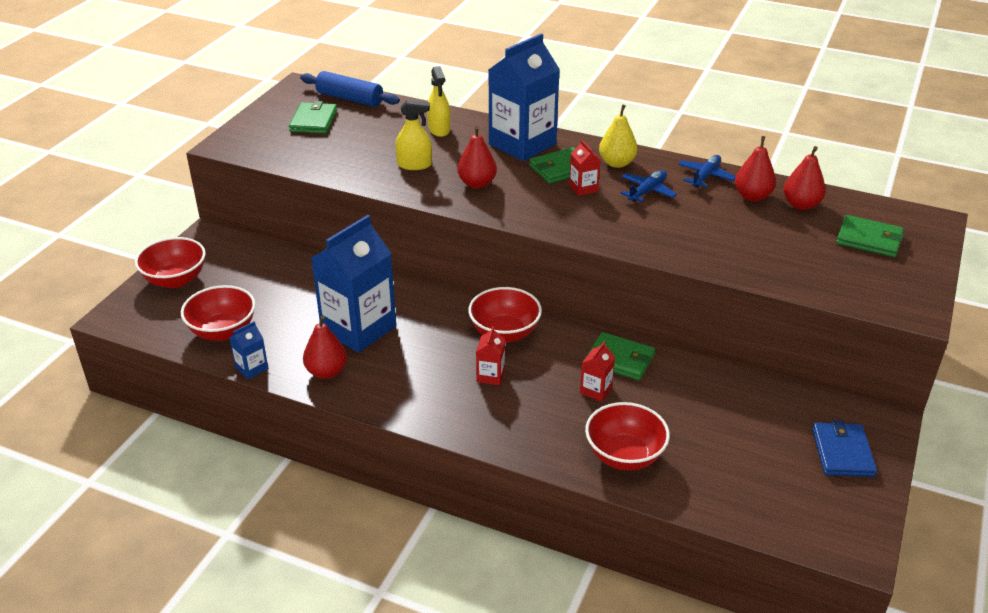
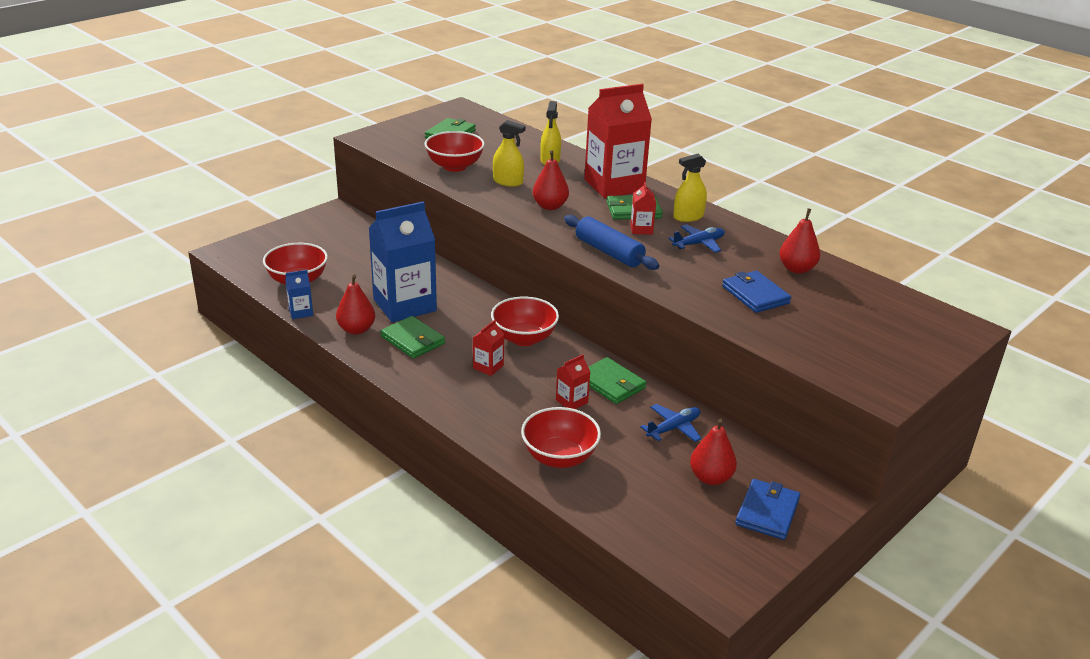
camera: 20 degrees right, 5 degrees down
red bowl [135,237,206,288] -> red bowl moved to [424,131,485,172]
blue rolling pin [300,71,400,107] -> blue rolling pin moved to [564,215,659,270]
blue carton [489,33,560,161] -> red carton [584,84,652,198]
yellow pear [599,104,638,168] -> yellow spray bottle [673,154,707,222]
blue plane [678,155,736,188] -> blue plane moved to [640,404,702,442]
red pear [784,146,826,210] -> red pear moved to [690,418,737,485]
green wallet [836,215,904,257] -> green wallet moved to [380,316,445,359]
none -> blue wallet [722,271,791,313]

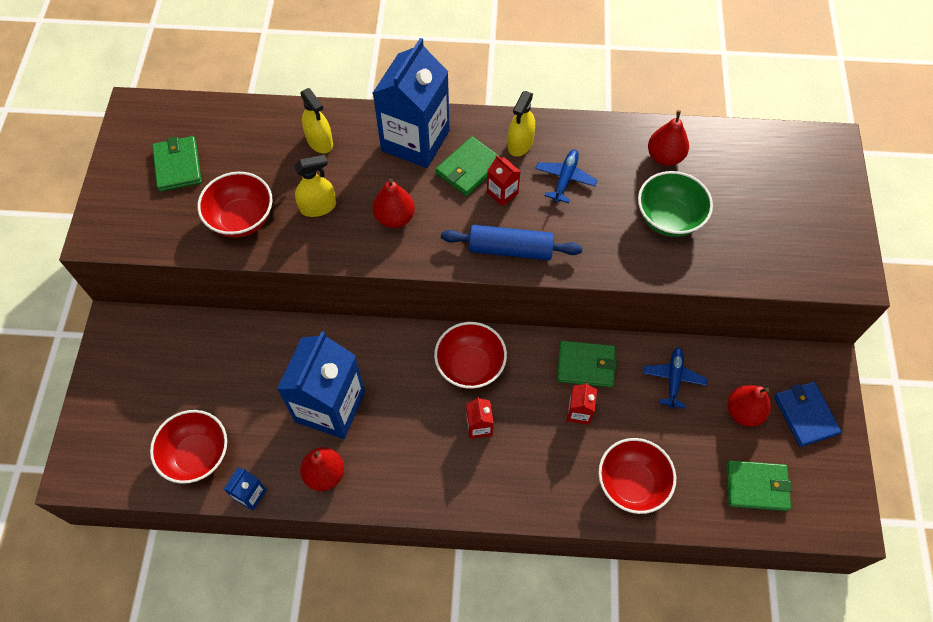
camera: 40 degrees left, 30 degrees up
green wallet [380,316,445,359] -> green wallet moved to [726,460,792,511]
red carton [584,84,652,198] -> blue carton [373,38,450,168]
blue wallet [722,271,791,313] -> green bowl [638,171,713,237]

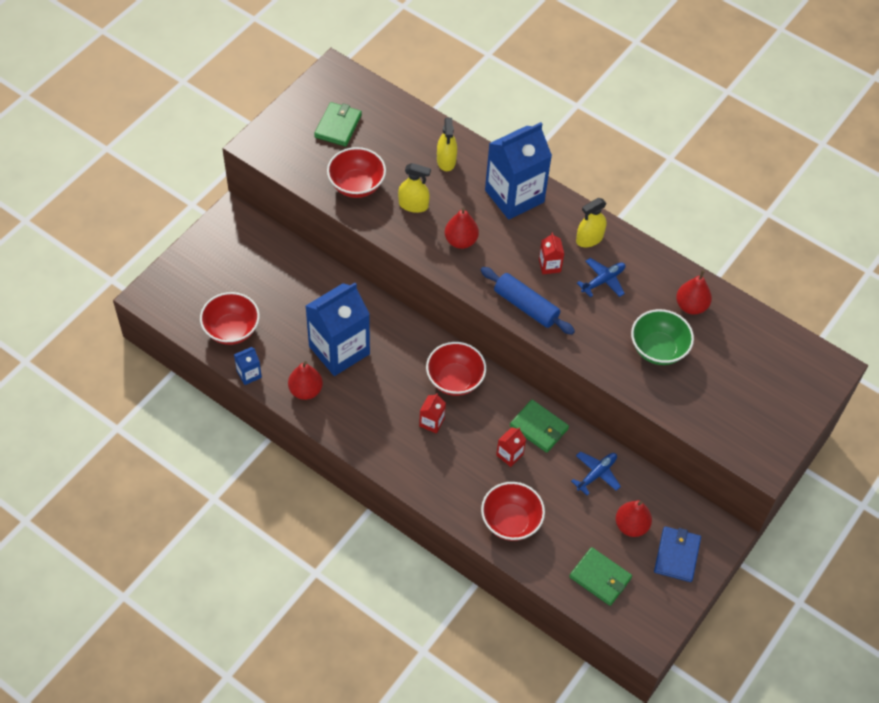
camera: 30 degrees right, 5 degrees down
green wallet [436,136,501,196] -> none

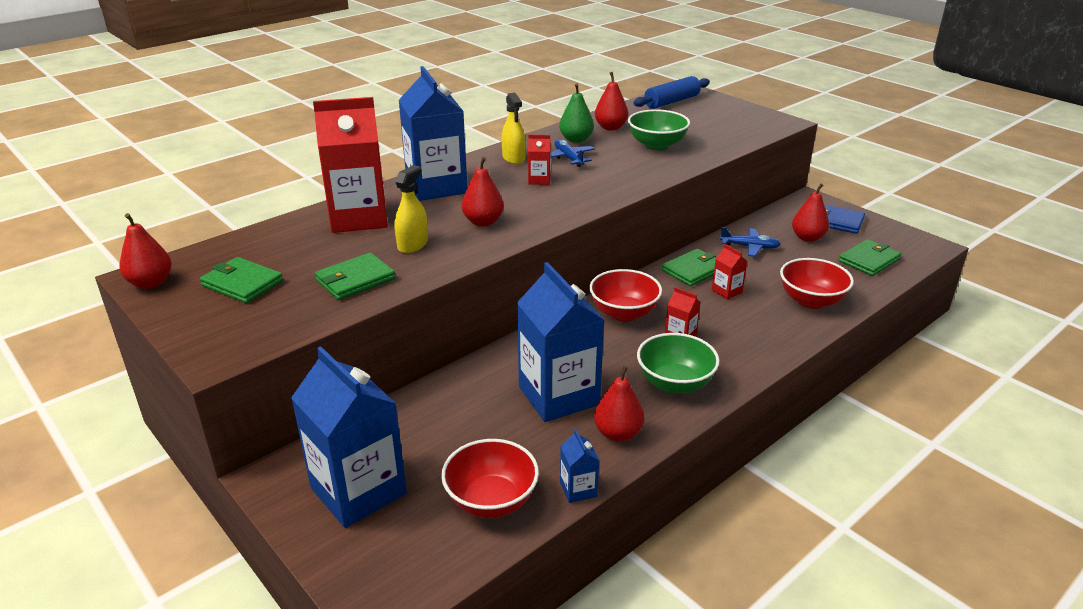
camera: 75 degrees left, 25 degrees down
red bowl [327,147,386,198] -> green wallet [315,253,396,300]
yellow spray bottle [437,118,457,171] -> red carton [313,97,388,233]
blue rolling pin [480,267,575,335] -> blue rolling pin moved to [633,76,710,109]
blue plane [571,451,621,495] -> blue plane turned 135 degrees clockwise [720,227,781,257]
none -> red pear [119,213,171,289]
none -> blue carton [291,346,407,528]
none -> green pear [559,83,594,143]
none -> green bowl [637,333,720,394]

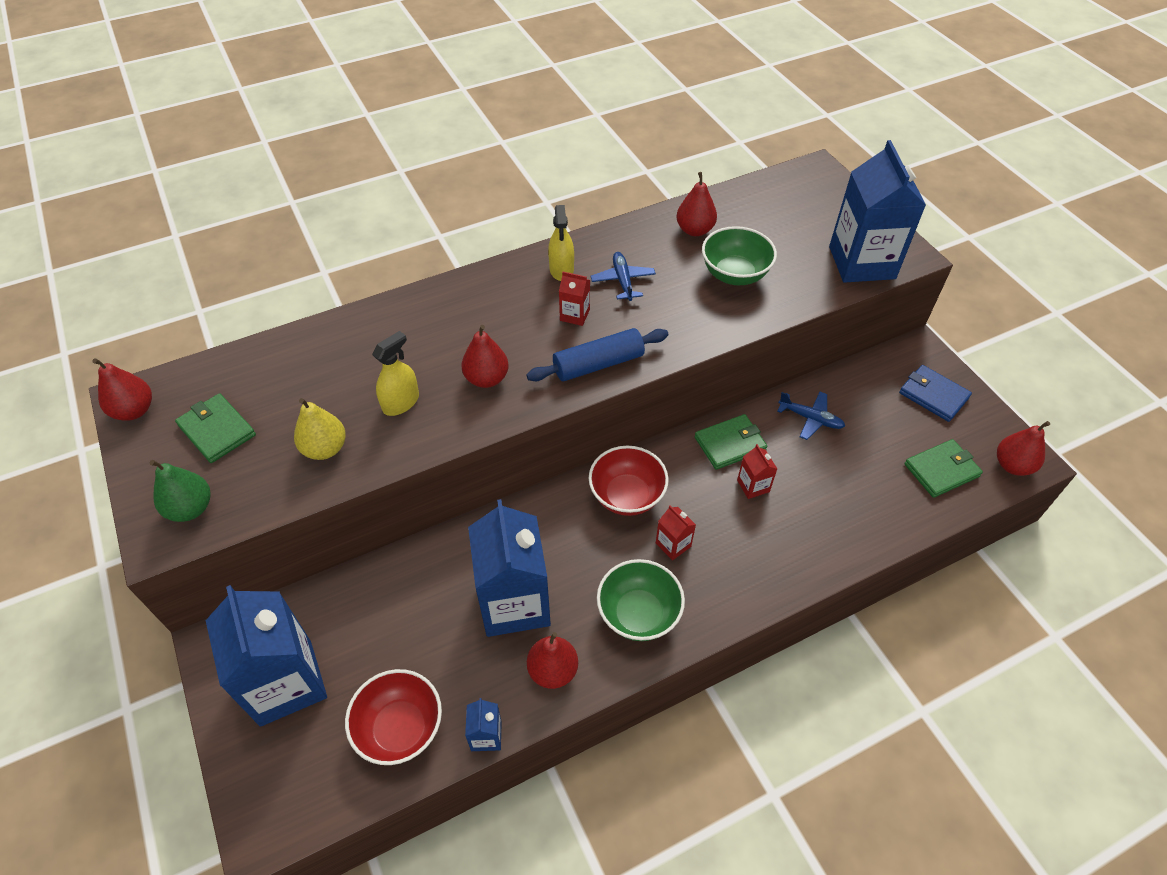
camera: 15 degrees right, 20 degrees up
red carton [313,97,388,233] -> none
green wallet [315,253,396,300] -> yellow pear [294,398,346,460]
blue carton [399,66,467,201] -> blue carton moved to [829,140,926,283]
green pear [559,83,594,143] -> green pear moved to [149,460,210,522]
blue rolling pin [633,76,710,109] -> blue rolling pin moved to [526,328,668,382]
red bowl [780,258,854,309] -> none
red pear [792,183,829,242] -> red pear moved to [997,421,1050,476]

